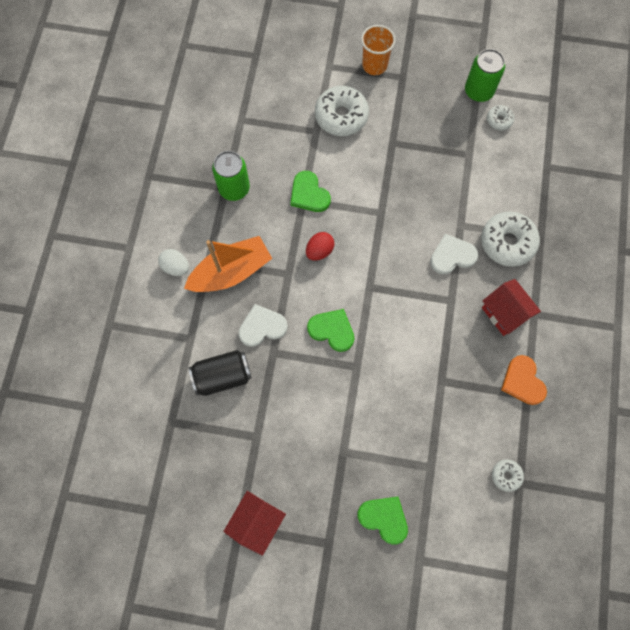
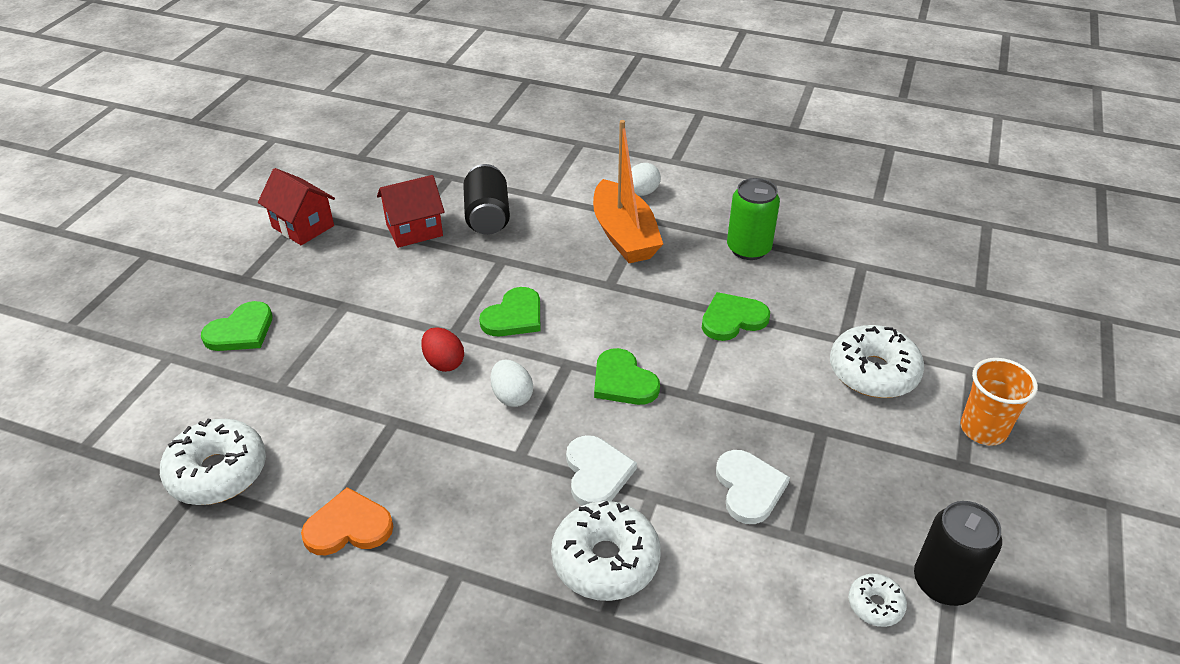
camera: 100 degrees right, 30 degrees down
white heart [239,304,288,347] -> white heart moved to [716,450,790,524]
red egg [306,232,334,261] -> red egg moved to [421,327,464,372]
green can [465,49,505,102] -> black can [914,501,1002,606]
red house [482,279,541,336] -> red house moved to [377,175,445,248]
white donut [492,460,524,492] -> white donut [160,419,266,505], size x2.00
none -> white egg [491,360,533,407]
none -> green heart [594,348,660,405]

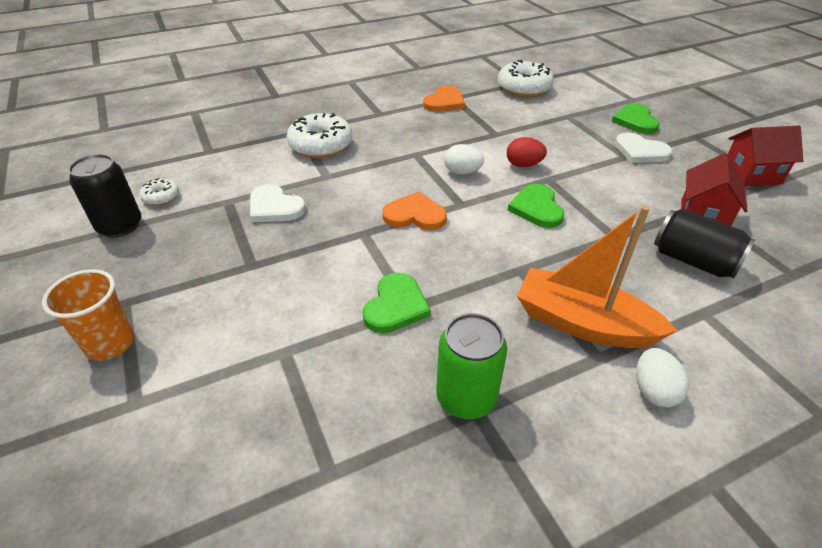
camera: 135 degrees right, 0 degrees up
white heart [566,435,637,506] -> white heart moved to [615,133,672,163]
green heart [594,348,660,405] -> orange heart [383,192,447,230]
white donut [830,325,924,398] -> none

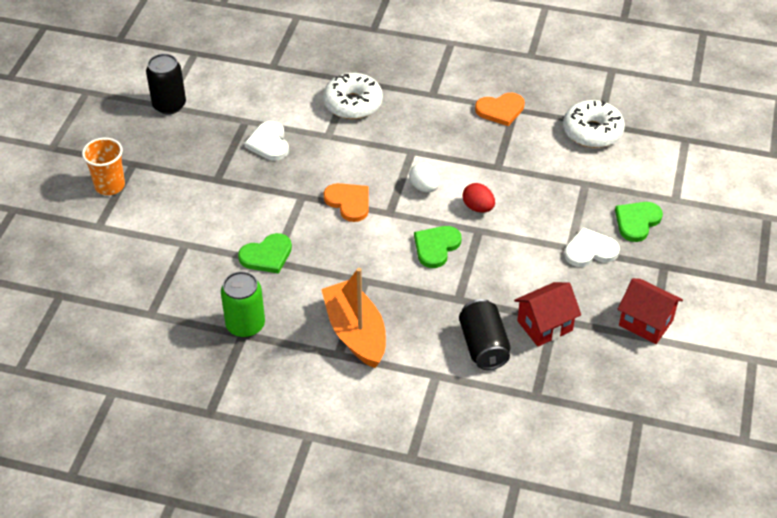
camera: 40 degrees right, 5 degrees up
white donut [139,178,179,206] -> none
white heart [615,133,672,163] -> white heart turned 90 degrees clockwise [565,227,620,267]
white egg [636,348,689,407] -> none

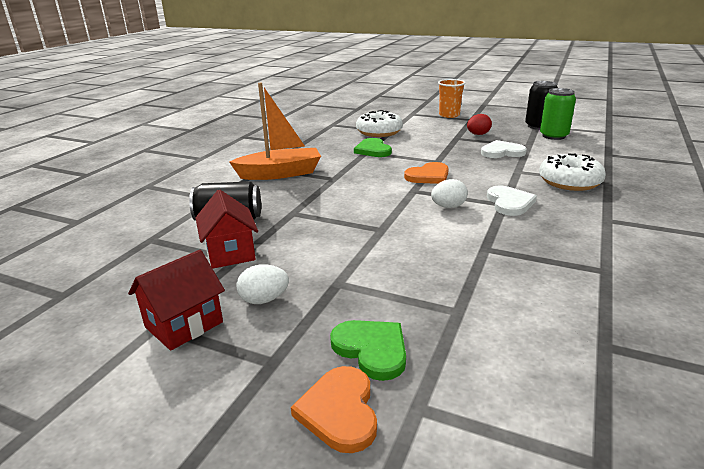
camera: 100 degrees right, 20 degrees down
green can [221,271,265,338] -> green can moved to [540,88,576,140]
green heart [414,226,462,268] -> none
red egg [463,183,495,213] -> red egg moved to [467,114,492,135]
orange heart [475,93,525,126] -> orange heart moved to [291,366,377,453]
white donut [563,100,625,148] -> white donut moved to [356,110,403,137]
white heart [565,227,620,267] -> white heart moved to [487,185,537,216]
none -> white egg [236,264,289,304]

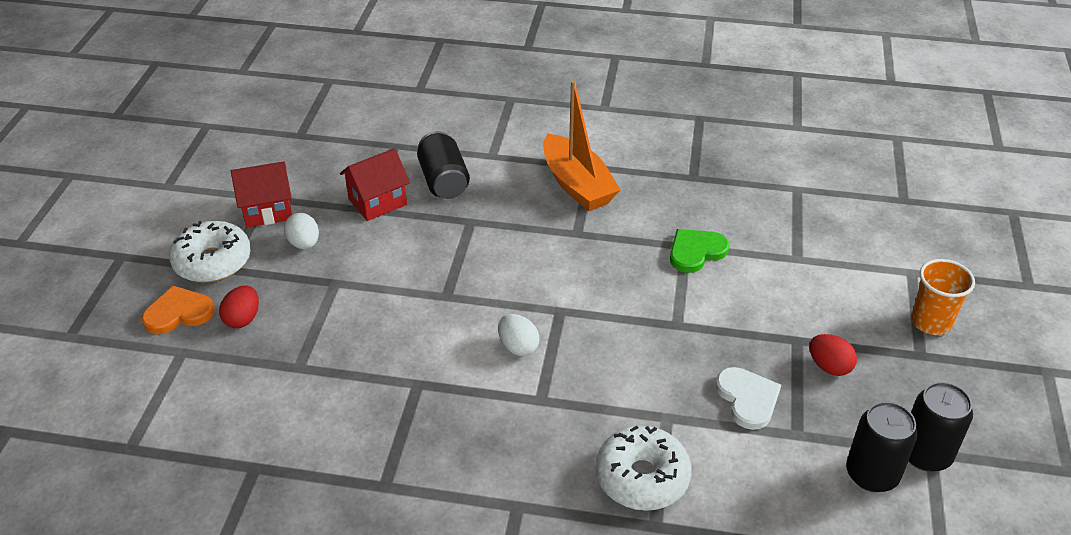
camera: 75 degrees right, 15 degrees up
red house [128,250,225,351] -> red house turned 45 degrees counterclockwise [231,161,292,228]
green heart [330,320,406,381] -> red egg [219,285,259,328]
white donut [356,110,403,137] -> white donut moved to [169,221,251,283]
orange heart [404,162,449,184] -> none
white heart [487,185,537,216] -> none
green can [540,88,576,140] -> black can [846,402,918,492]

